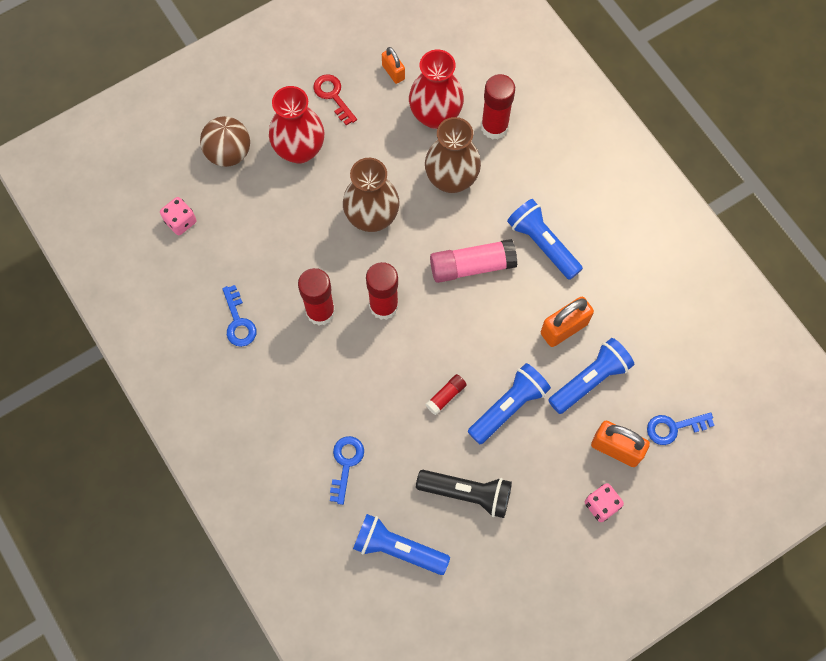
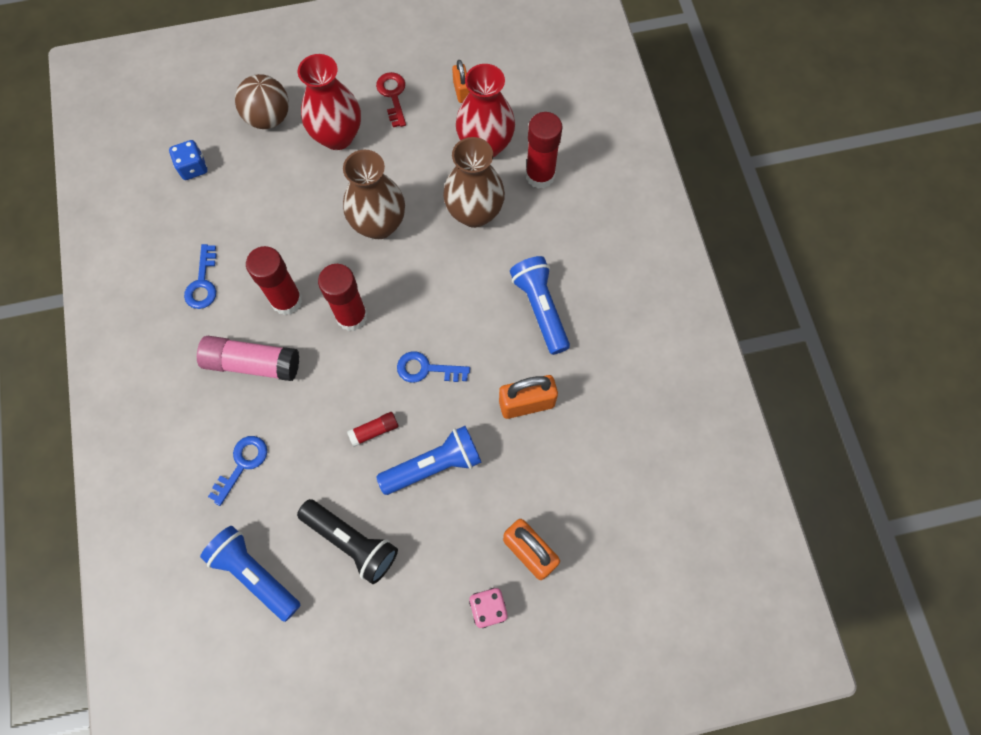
camera: 20 degrees right, 0 degrees up
pink dice [160,197,197,235] -> blue dice [169,140,208,180]
pink glue stick [430,239,518,283] -> pink glue stick moved to [197,336,299,381]
blue flashlight [548,338,634,414] -> none
blue key [647,412,715,445] -> blue key moved to [397,351,470,383]

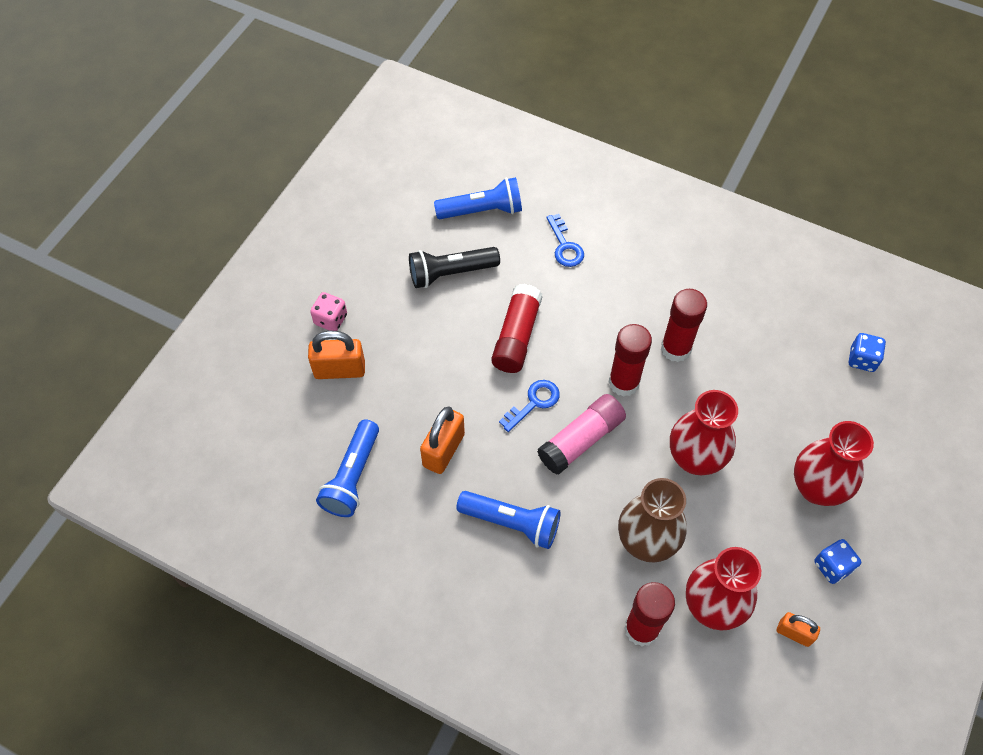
camera: 130 degrees right, 10 degrees down
blue key [184,244,217,309] -> none
pink glue stick [197,336,299,381] -> pink glue stick moved to [537,394,626,475]
brown ball [235,74,289,129] -> none
brown vase [343,150,405,239] -> red vase [670,390,738,475]
red glue stick [347,412,399,447] -> red glue stick [491,284,542,373], size x1.95
red key [376,72,406,127] -> blue dice [814,539,861,584]
blue flashlight [376,426,482,495] -> blue flashlight moved to [316,419,379,517]

